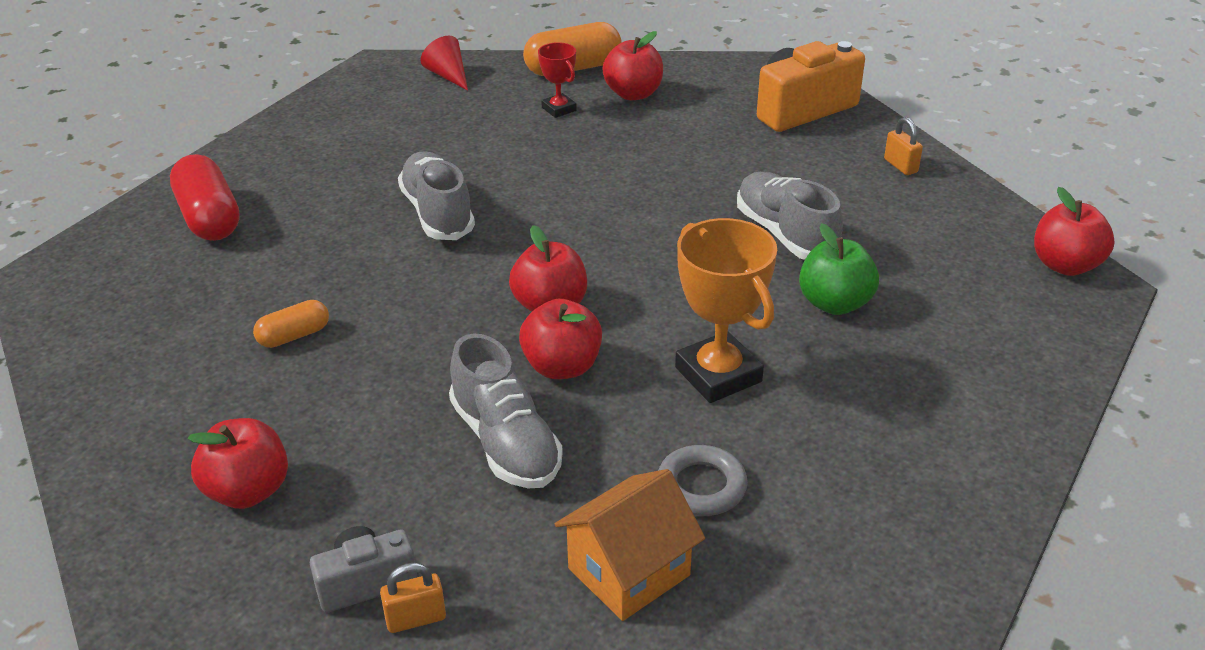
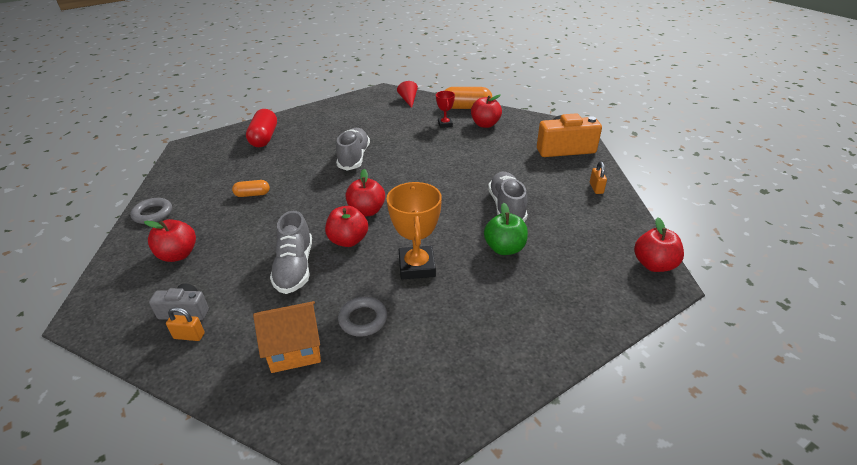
camera: 25 degrees right, 0 degrees up
none -> grey ring [130,198,172,224]

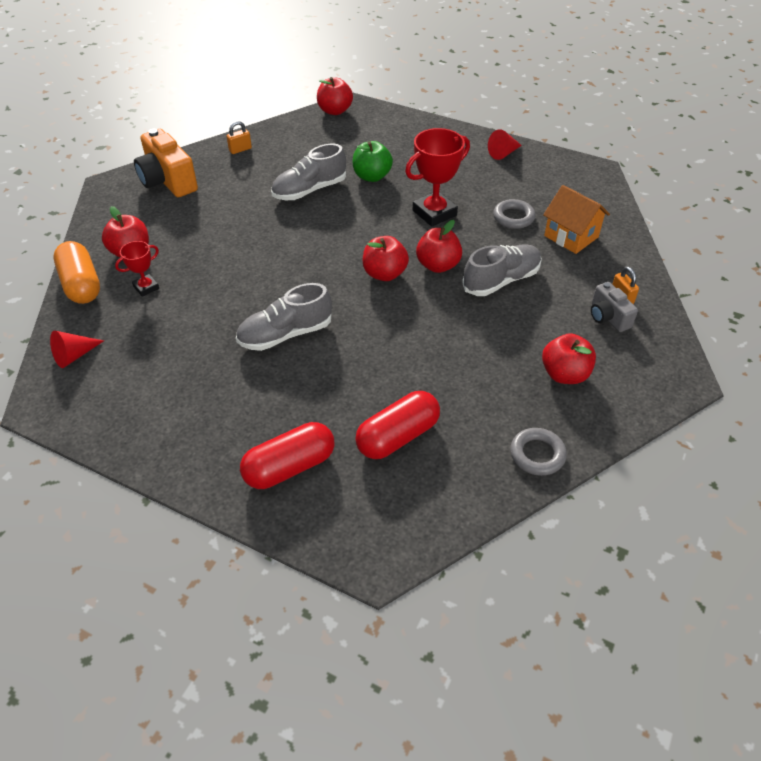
camera: 120 degrees left, 10 degrees up
orange capsule [232,180,270,197] -> none
orange trophy [387,182,442,279] -> red trophy [405,128,470,227]
none -> red capsule [355,391,440,459]
none -> red cone [488,129,522,160]

